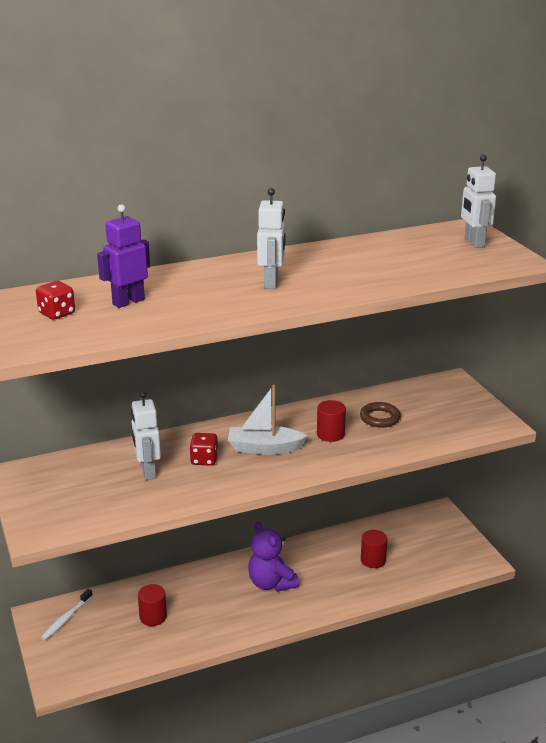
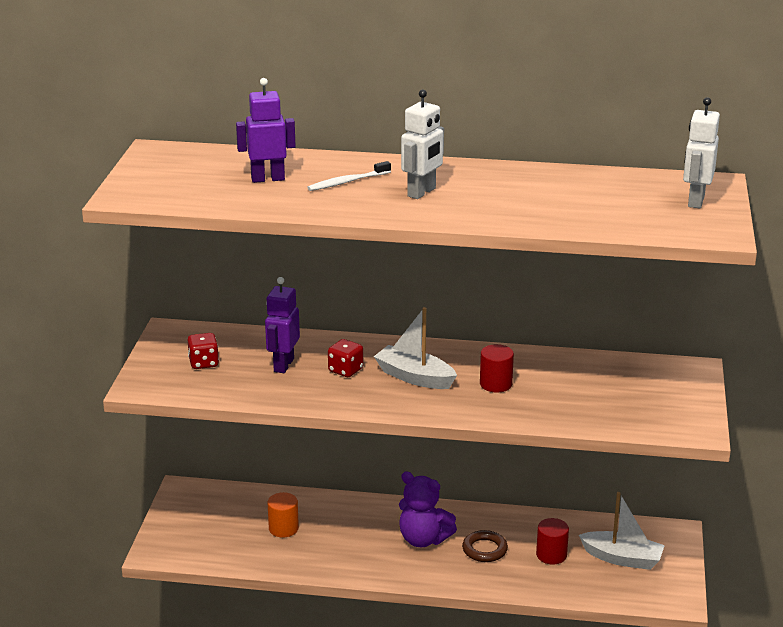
camera: 30 degrees right, 0 degrees up
red dice [36,281,75,320] -> red dice moved to [188,333,219,369]
white toothbrush [41,589,93,640] -> white toothbrush moved to [307,161,391,191]
white robot [131,391,161,480] -> purple robot [265,277,300,373]
red cylinder [138,584,167,626] -> orange cylinder [267,492,299,538]
purple teddy bear [248,521,299,592] -> purple teddy bear turned 60 degrees counterclockwise [399,471,457,547]
brown ring [360,402,401,428] -> brown ring moved to [462,530,508,562]
none -> white boat [579,492,665,570]

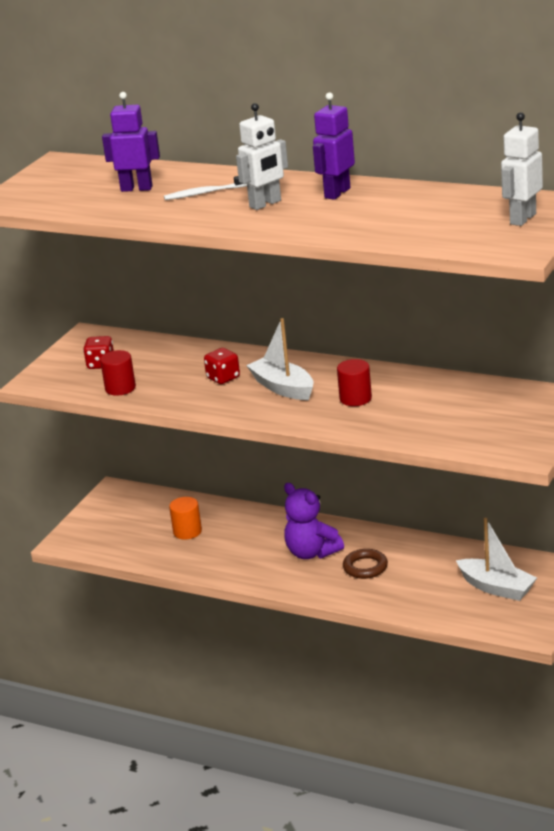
camera: 20 degrees right, 0 degrees up
purple robot [265,277,300,373] -> purple robot moved to [313,92,355,200]
red cylinder [536,518,569,564] -> red cylinder moved to [100,350,136,396]

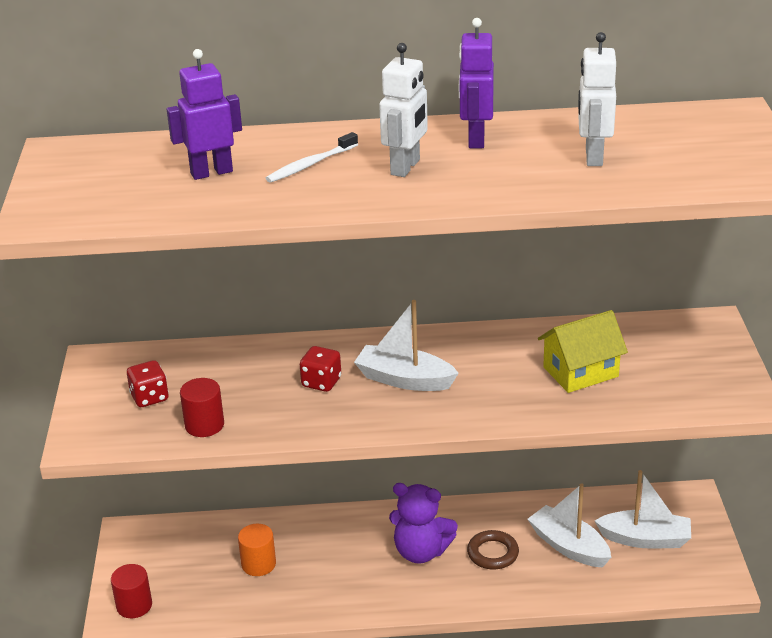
camera: 30 degrees left, 5 degrees up
red cylinder [337,359,372,406] -> red cylinder moved to [111,564,152,618]
white robot [501,112,543,226] -> white robot moved to [578,32,616,166]
none -> white boat [528,483,611,568]
none -> yellow house [538,310,628,393]

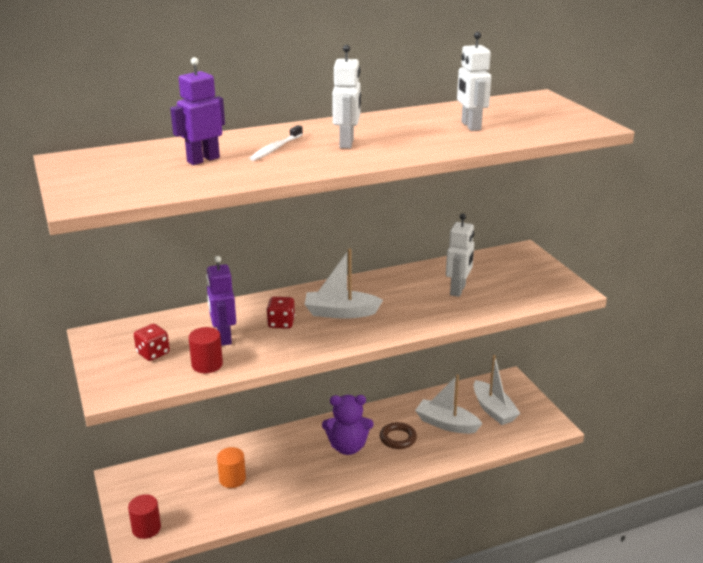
camera: 20 degrees left, 5 degrees down
purple robot [459,18,494,148] -> purple robot moved to [206,256,236,346]
yellow house [538,310,628,393] -> white robot [446,214,474,297]
white boat [595,470,691,549] -> white boat turned 75 degrees clockwise [474,355,521,425]

